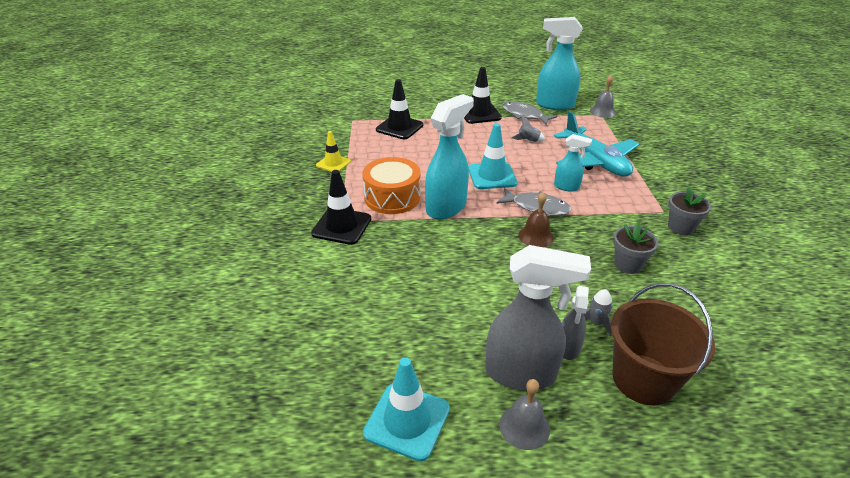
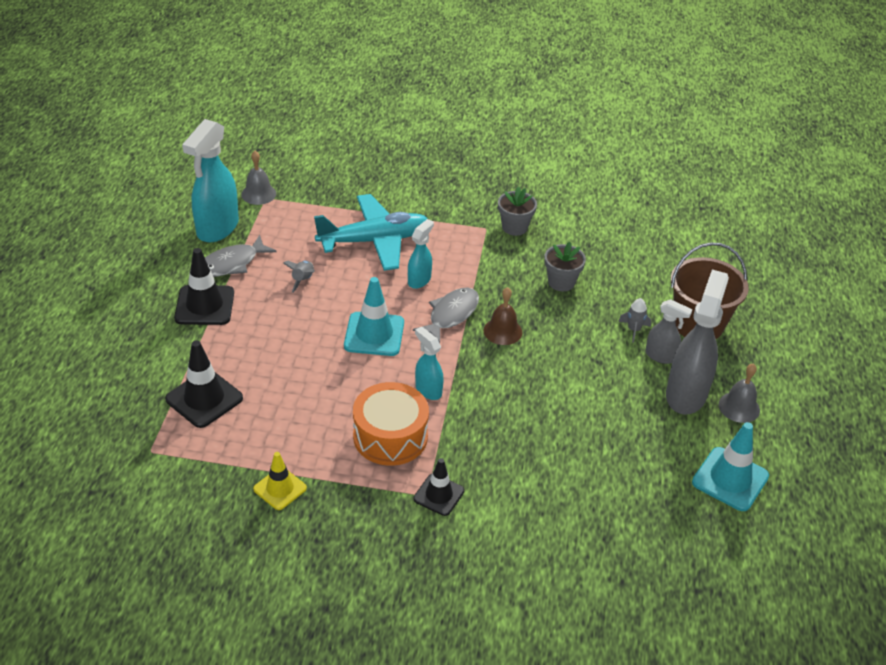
camera: 80 degrees left, 5 degrees up
black traffic cone [311,170,371,245] -> black traffic cone [413,458,465,516], size x0.65
turquoise spray bottle [425,94,474,219] -> turquoise spray bottle [415,326,444,400], size x0.53

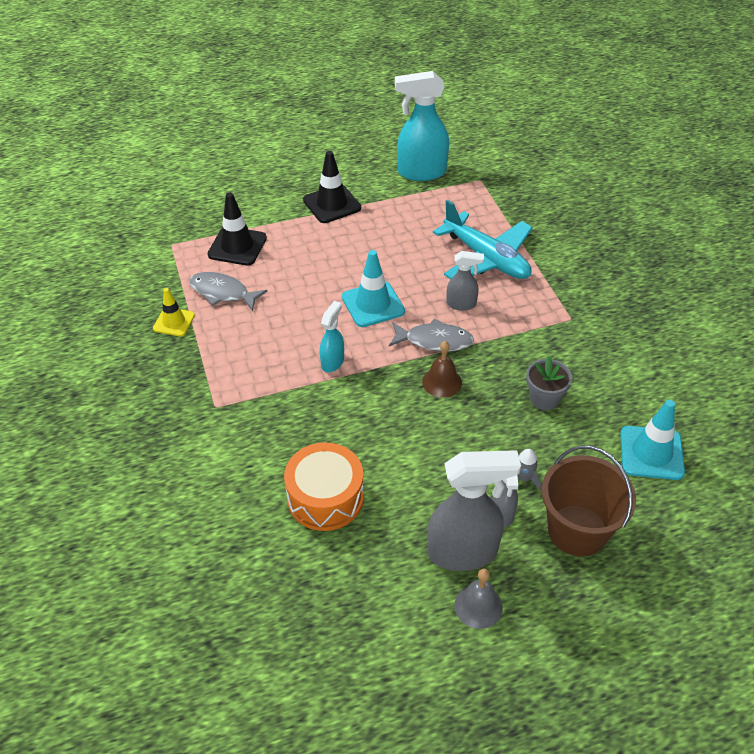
camera: 65 degrees right, 5 degrees up
grey fish [205,235,277,277] -> grey fish moved to [189,272,267,311]
grey bell [241,151,276,205] -> none
grey rocket [283,261,315,293] -> none
orange drum [353,382,429,466] -> orange drum moved to [284,443,364,531]
turquoise spray bottle [408,219,434,289] -> grey spray bottle [446,251,484,310]
black traffic cone [413,458,465,516] -> none
grey flower pot [498,186,537,236] -> none
turquoise traffic cone [692,422,769,511] -> turquoise traffic cone moved to [620,400,685,480]

